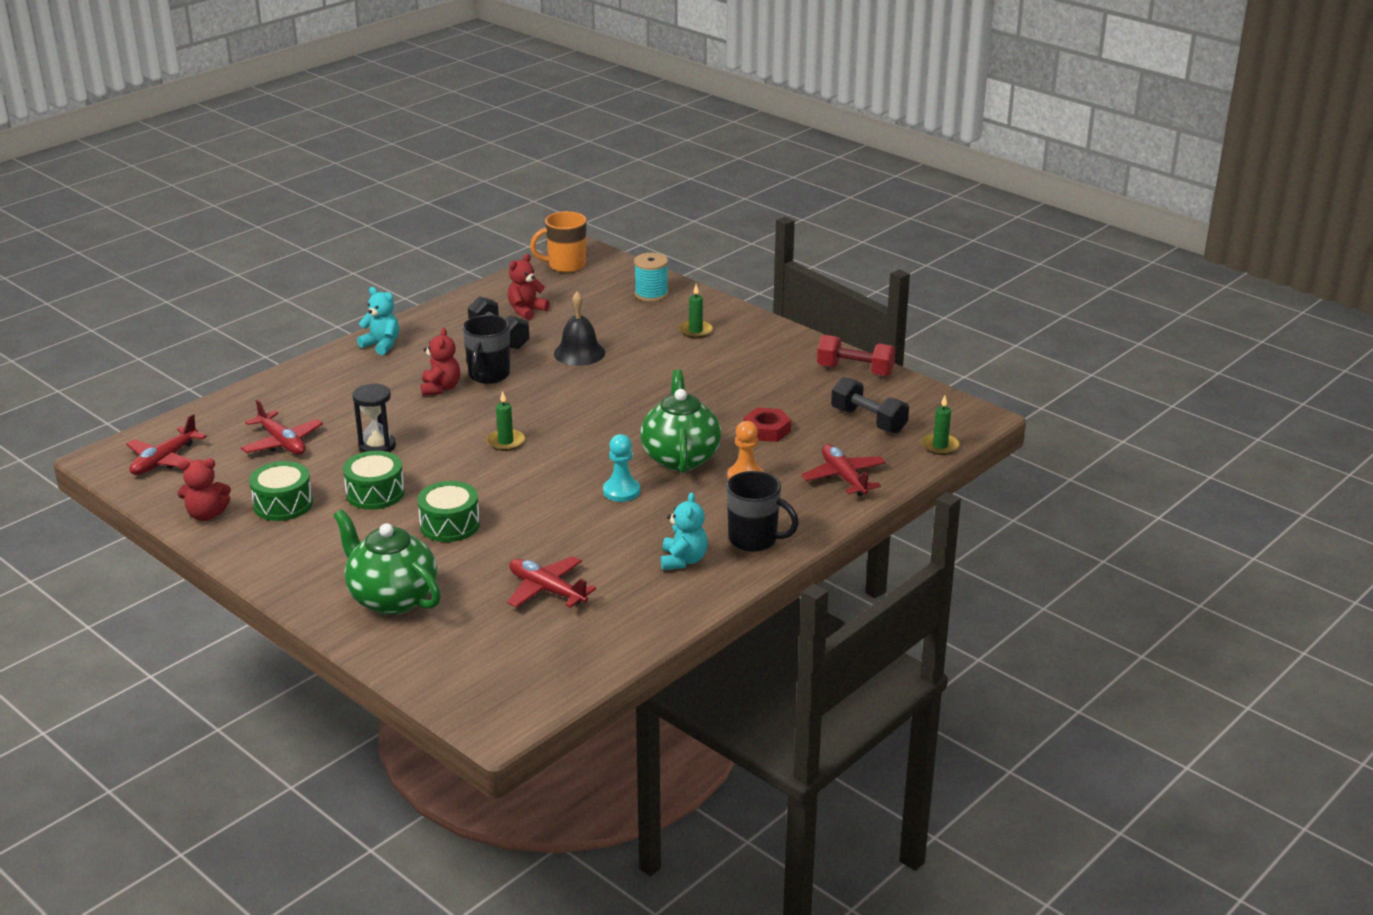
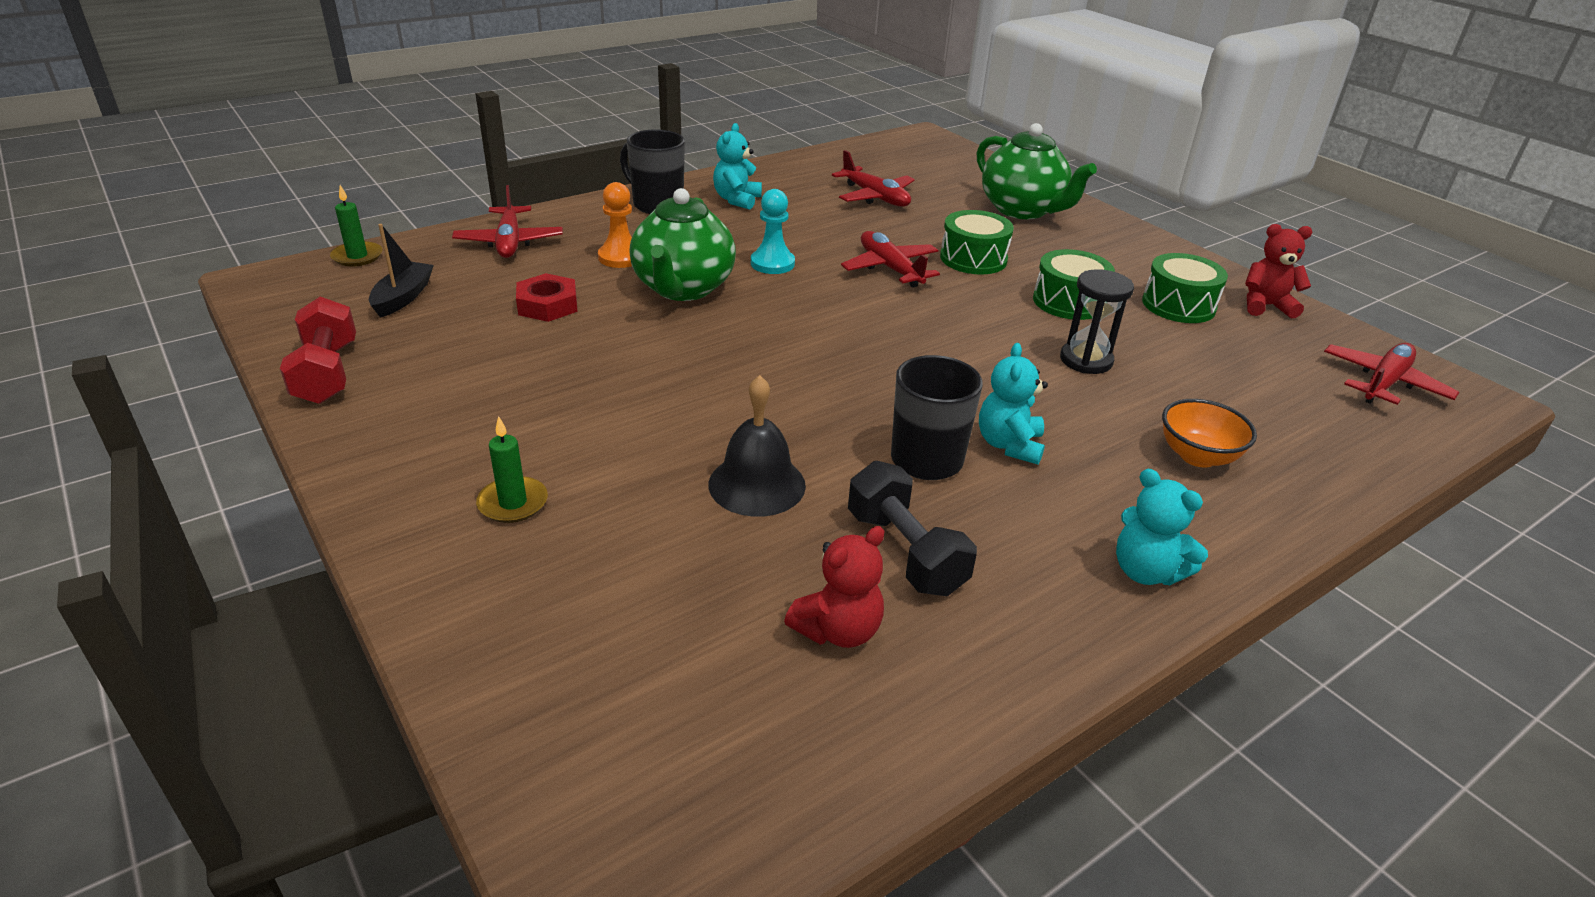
camera: 170 degrees left, 5 degrees up
red plane [241,399,323,455] -> red plane moved to [841,231,940,288]
red teddy bear [420,328,460,396] -> turquoise teddy bear [979,343,1048,465]
green candle [486,391,525,451] -> none
orange mug [530,211,587,273] -> none
turquoise spool [634,253,668,302] -> none
red dumbbell [817,335,896,376] -> red dumbbell turned 45 degrees clockwise [280,297,356,404]
black dumbbell [831,377,909,434] -> black boat [369,224,434,318]
none -> orange bowl [1162,399,1257,467]

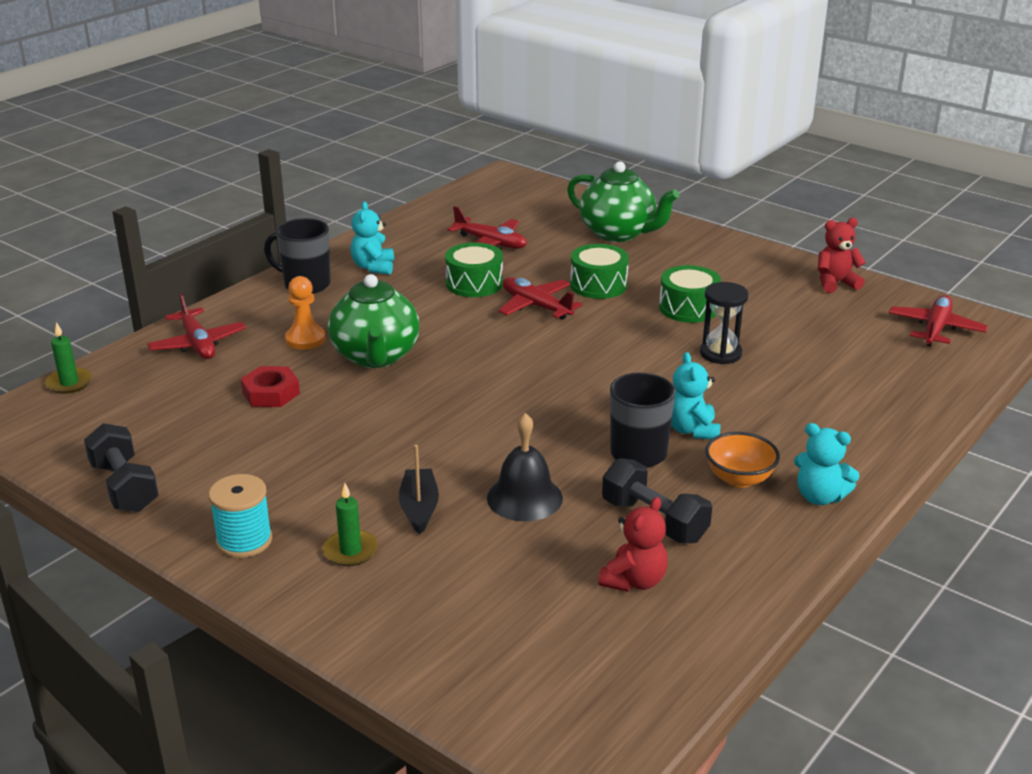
camera: 15 degrees left, 5 degrees down
red dumbbell [280,297,356,404] -> black dumbbell [84,423,159,512]
black boat [369,224,434,318] -> black boat moved to [399,445,439,535]
turquoise pawn [751,189,795,274] -> none
green drum [1142,253,1228,323] -> green drum moved to [445,242,503,297]
orange bowl [1162,399,1257,467] -> orange bowl moved to [705,432,780,488]
none -> turquoise spool [208,474,272,558]

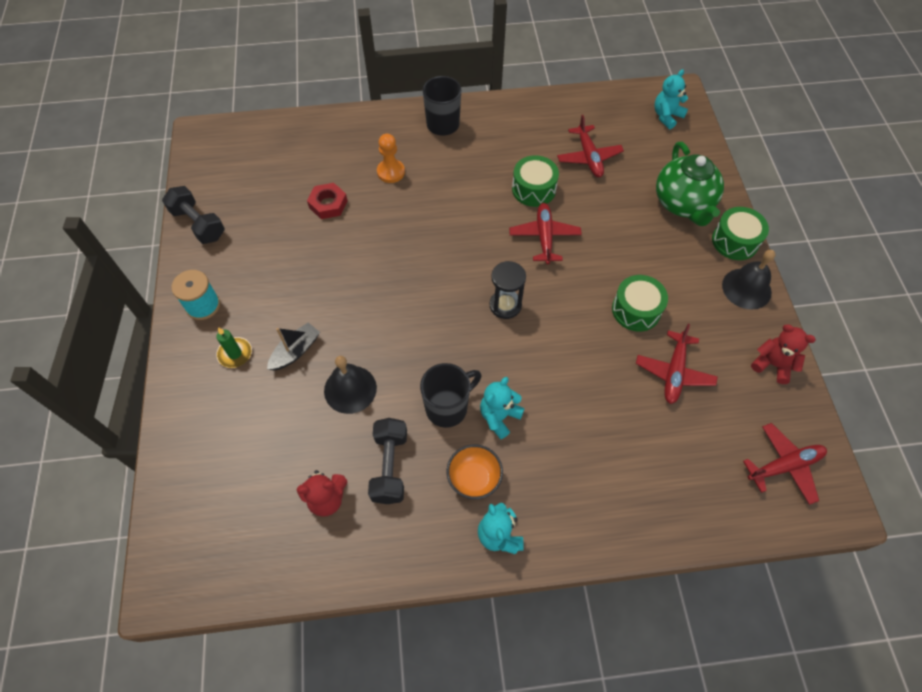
camera: 45 degrees right, 30 degrees up
green candle [45,322,92,394] -> none
black dumbbell [84,423,159,512] -> black dumbbell turned 60 degrees counterclockwise [162,186,225,244]
red plane [147,293,246,359] -> red plane moved to [636,324,718,404]
green teapot [328,274,420,368] -> none
turquoise teddy bear [351,202,394,275] -> turquoise teddy bear moved to [654,69,688,129]
green drum [570,244,629,299] -> green drum moved to [712,207,769,260]
black hourglass [700,282,749,364] -> black hourglass moved to [490,261,526,319]
none -> black bell [722,250,775,310]

